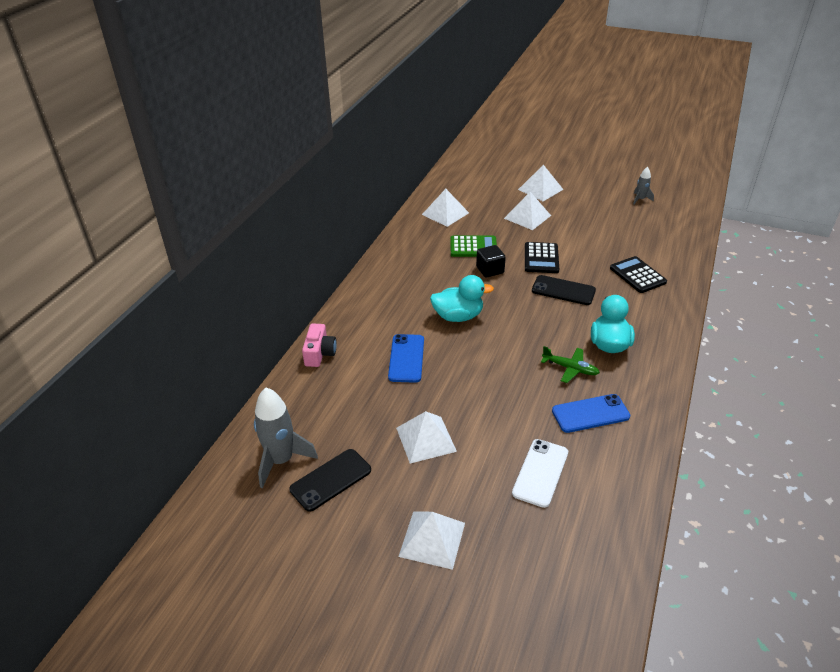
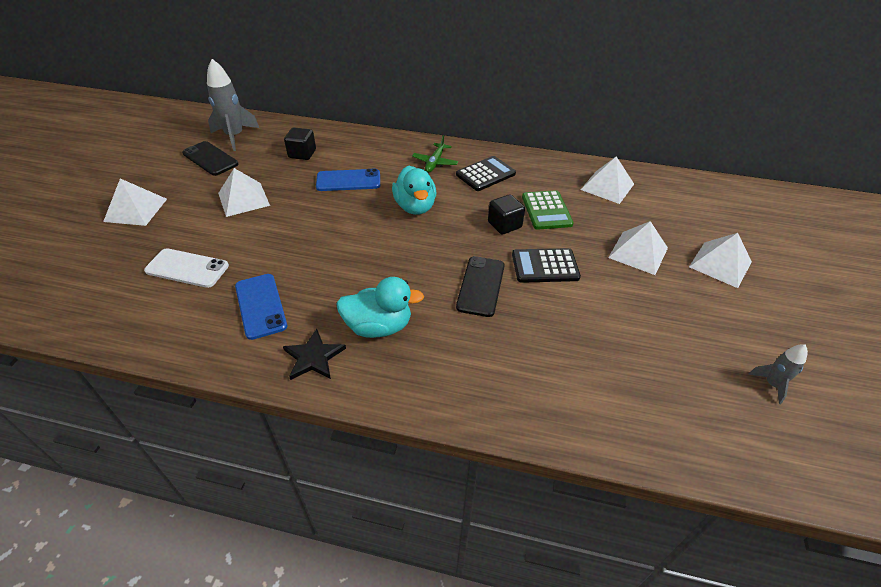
camera: 80 degrees right, 5 degrees up
pink camera [302,323,337,367] -> none
green plane [541,346,600,383] -> green plane moved to [412,135,458,173]
black calculator [610,256,667,293] -> black calculator moved to [456,156,516,191]
none -> black star [283,329,346,380]
none -> black cube [284,127,316,160]

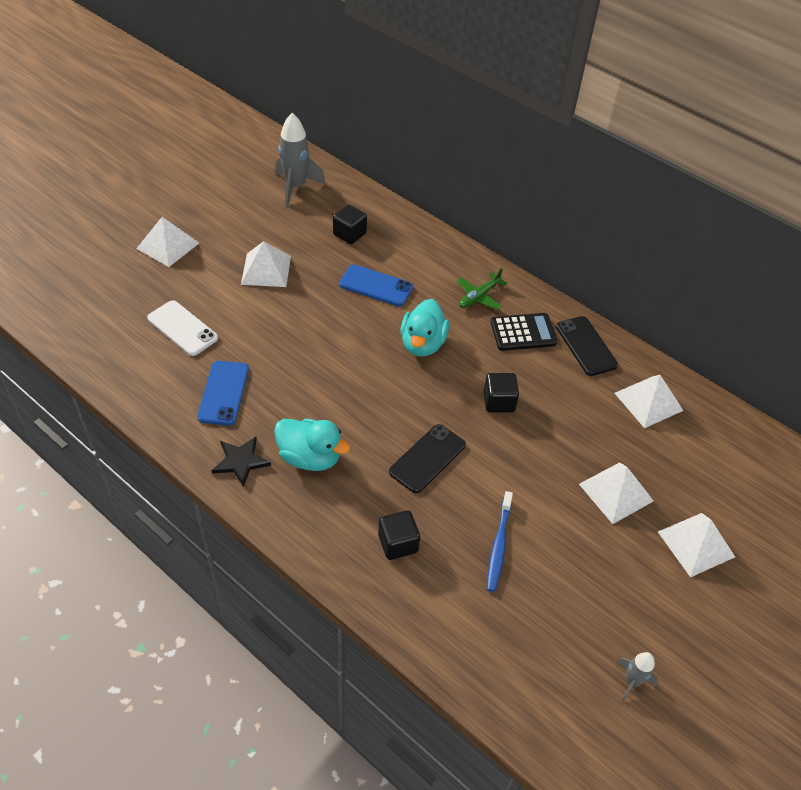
camera: 25 degrees right, 5 degrees up
black phone [182,141,239,176] -> black phone moved to [556,316,618,376]
black calculator [512,248,581,283] -> none
green calculator [522,190,574,230] -> none
none -> black cube [378,510,420,560]
none -> blue toothbrush [487,491,513,592]

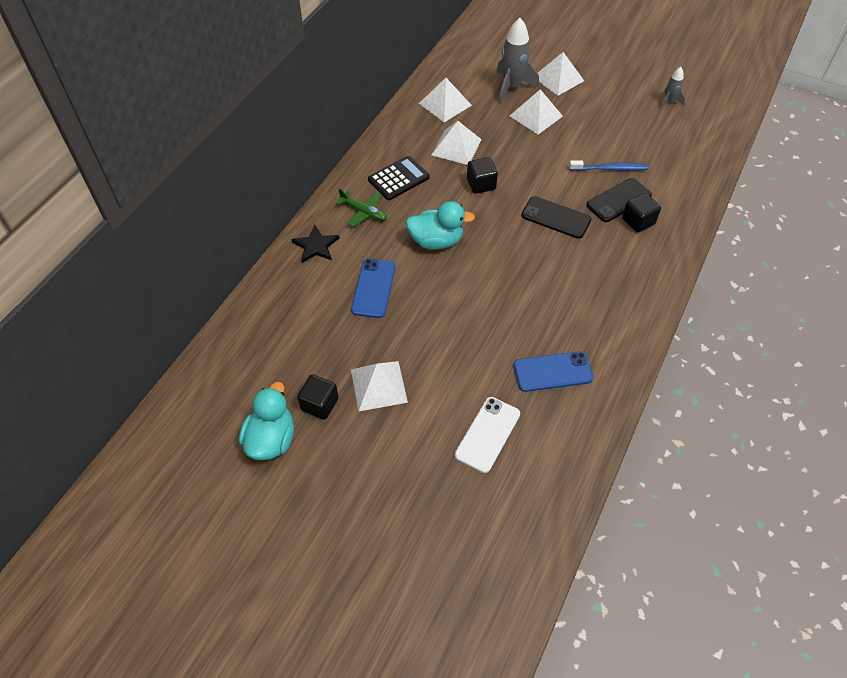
camera: 100 degrees left, 5 degrees up
white pyramid [136,217,199,267] -> white pyramid moved to [432,121,482,165]
black star [211,437,271,487] -> black star moved to [291,225,339,263]
turquoise duck [274,418,350,471] -> turquoise duck moved to [239,382,294,460]
grey rocket [275,113,326,206] -> grey rocket moved to [496,18,539,103]
black cube [333,204,367,244] -> black cube moved to [297,374,339,420]
black calculator [490,313,557,351] -> black calculator turned 75 degrees clockwise [368,156,429,200]
black phone [556,316,618,376] -> black phone moved to [587,178,652,222]

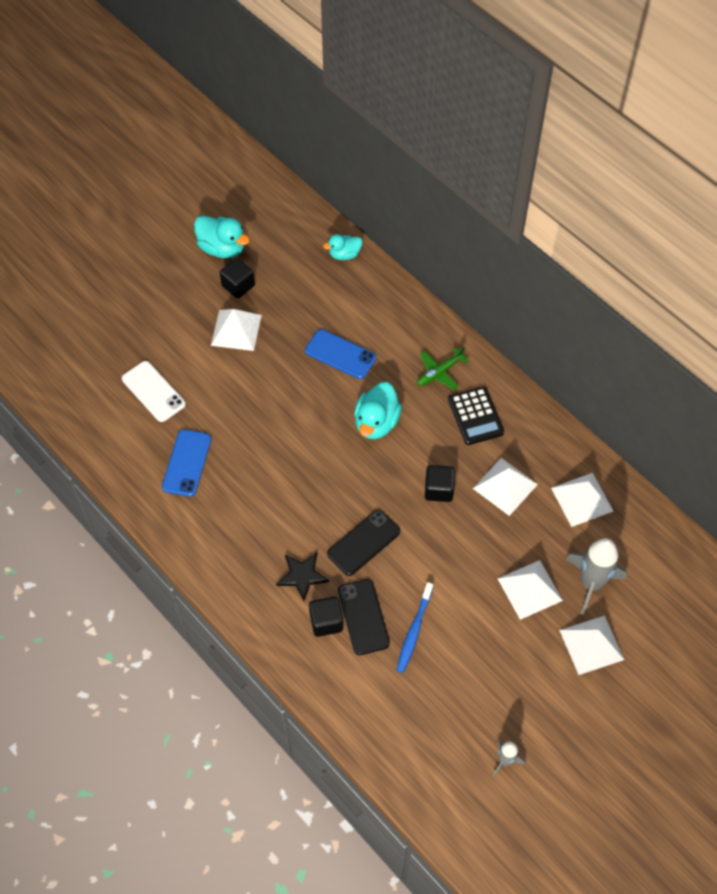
camera: 110 degrees right, 5 degrees up
black star [291,225,339,263] -> black star moved to [276,553,329,601]
none -> turquoise duck [323,234,362,260]

